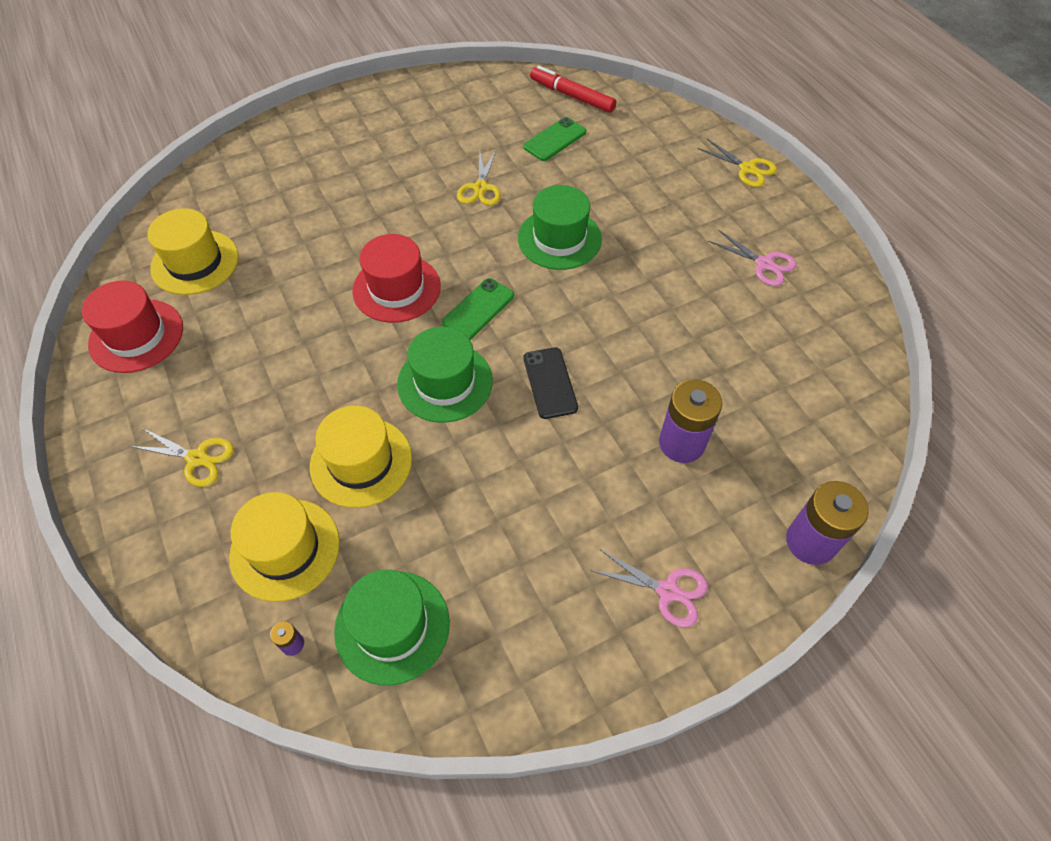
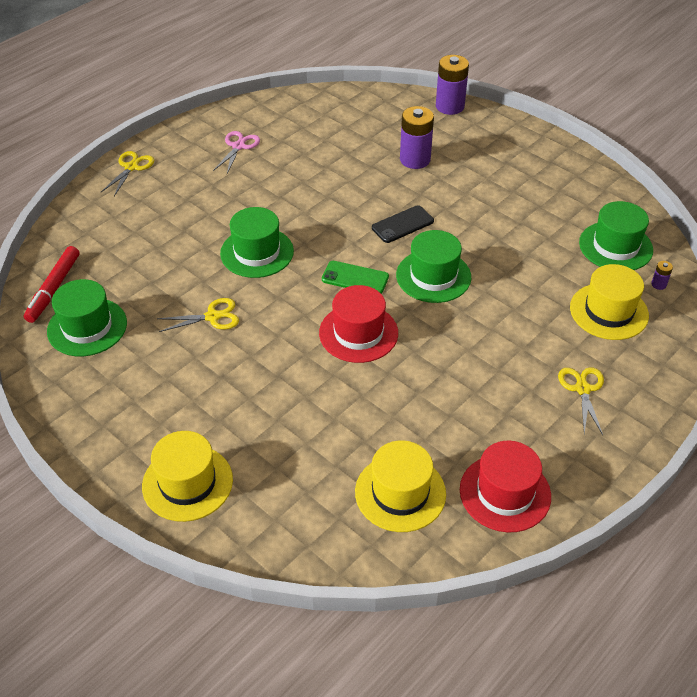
camera: 110 degrees left, 10 degrees down
yellow hat [310,406,412,508] -> yellow hat moved to [142,431,233,522]
green phone [523,117,586,161] -> none
pink scissors [592,550,708,627] -> none
none -> green hat [47,279,127,356]

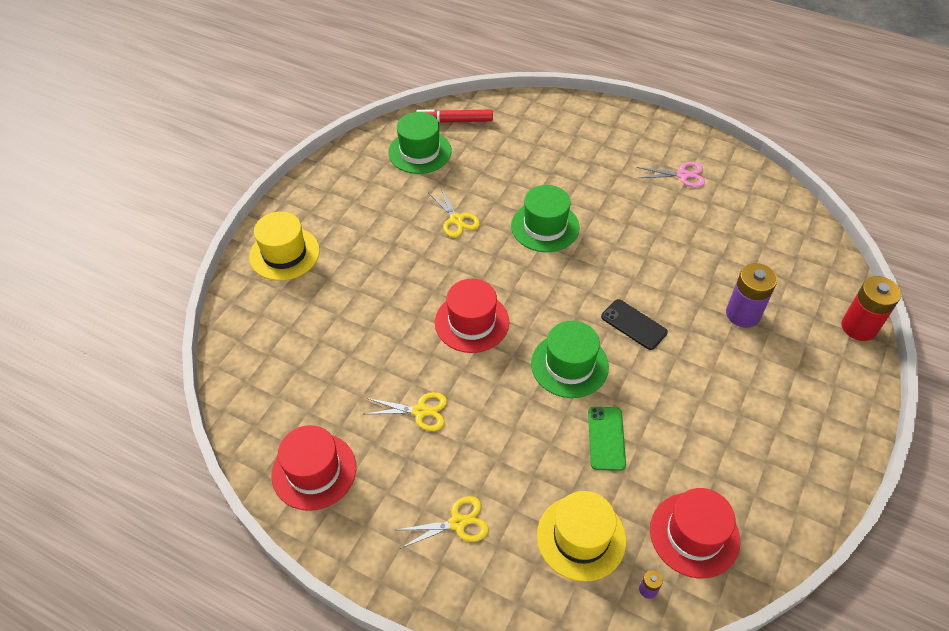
camera: 75 degrees right, 5 degrees up
yellow scissors [101,151,154,196] -> yellow scissors moved to [365,392,447,431]
green phone [322,261,389,294] -> green phone moved to [588,407,626,471]
yellow hat [355,440,446,532] -> none
purple battery [436,55,469,115] -> red battery [842,276,901,341]
green hat [579,201,653,270] -> red hat [650,488,740,578]

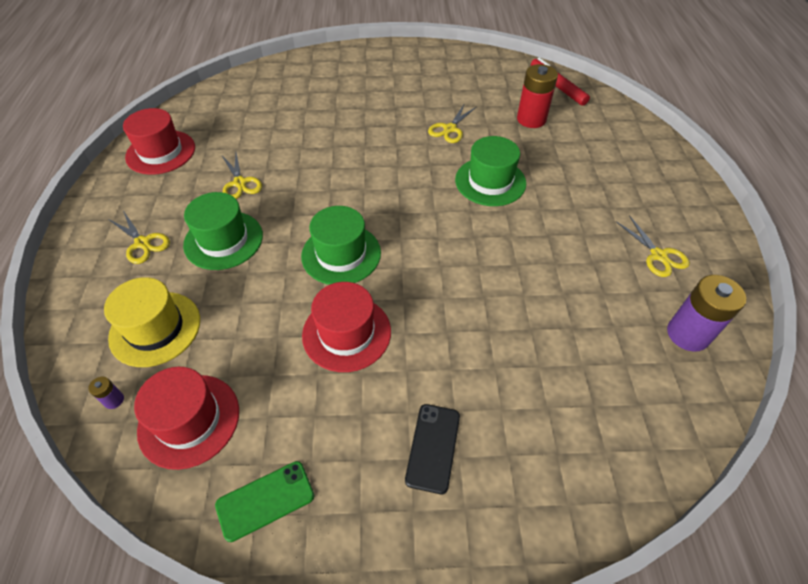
camera: 60 degrees right, 0 degrees up
yellow hat [249,212,320,281] -> none
green hat [388,112,452,174] -> green hat moved to [183,192,263,270]
red hat [435,279,509,353] -> red hat moved to [302,282,391,372]
green phone [588,407,626,471] -> green phone moved to [215,461,314,542]
black phone [601,299,668,350] -> black phone moved to [405,404,460,494]
pink scissors [637,162,705,188] -> yellow scissors [616,215,690,277]
purple battery [726,263,777,328] -> purple battery moved to [667,275,746,352]
red battery [842,276,901,341] -> red battery moved to [517,64,558,128]

